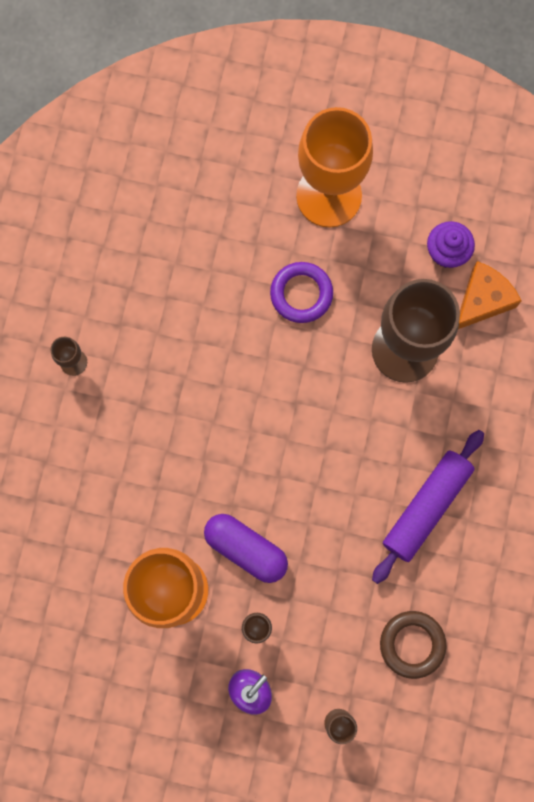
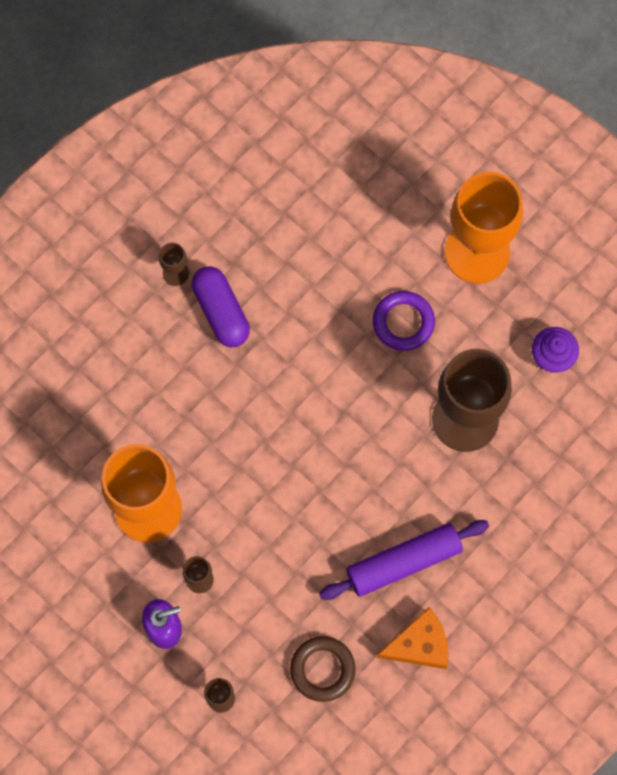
camera: 30 degrees right, 5 degrees down
purple capsule [204,514,288,583] -> purple capsule moved to [192,266,250,347]
orange cheese [458,261,522,329] -> orange cheese moved to [377,607,448,669]

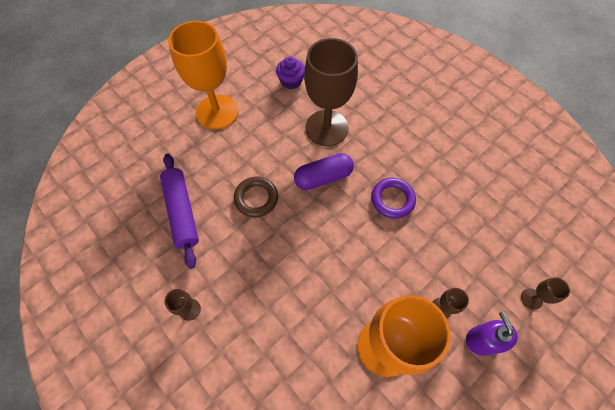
camera: 85 degrees left, 10 degrees down
purple capsule [192,266,250,347] -> purple capsule moved to [294,153,354,190]
brown ring [290,636,356,702] -> brown ring moved to [234,177,278,217]
purple rolling pin [319,520,489,600] -> purple rolling pin moved to [160,153,199,269]
purple ring [373,291,435,351] -> purple ring moved to [371,178,416,219]
orange cheese [377,607,448,669] -> none

